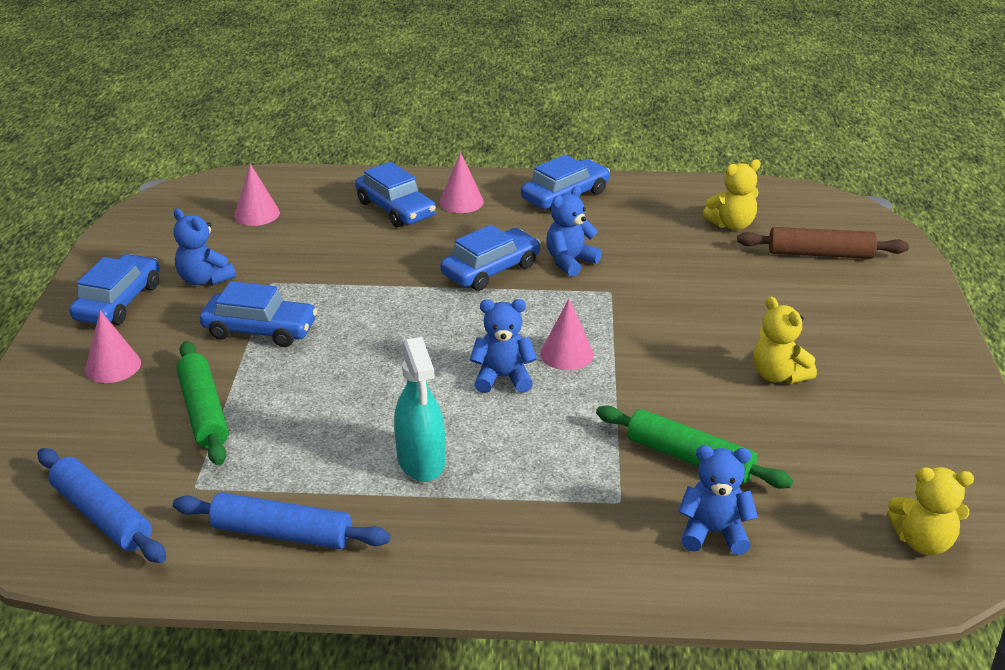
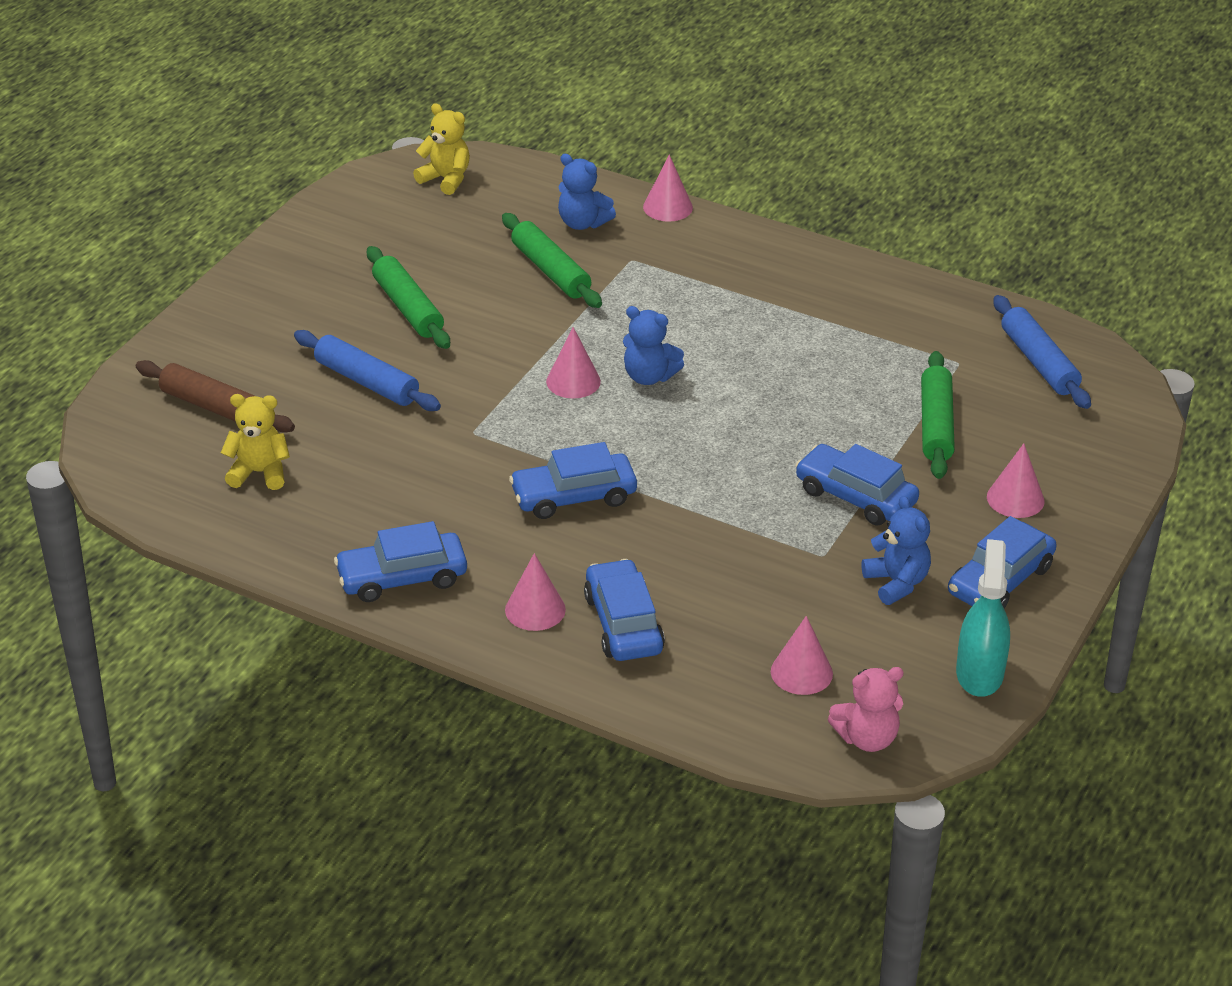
camera: 155 degrees left, 5 degrees up
blue rolling pin [173,492,391,549] -> blue rolling pin moved to [294,330,441,411]
turquoise spray bottle [394,337,445,482] -> turquoise spray bottle moved to [956,539,1010,697]
blue teddy bear [546,186,602,277] -> none
yellow teddy bear [754,296,817,384] -> green rolling pin [367,246,450,349]
none -> pink cone [643,155,693,222]
none -> pink teddy bear [828,667,904,752]

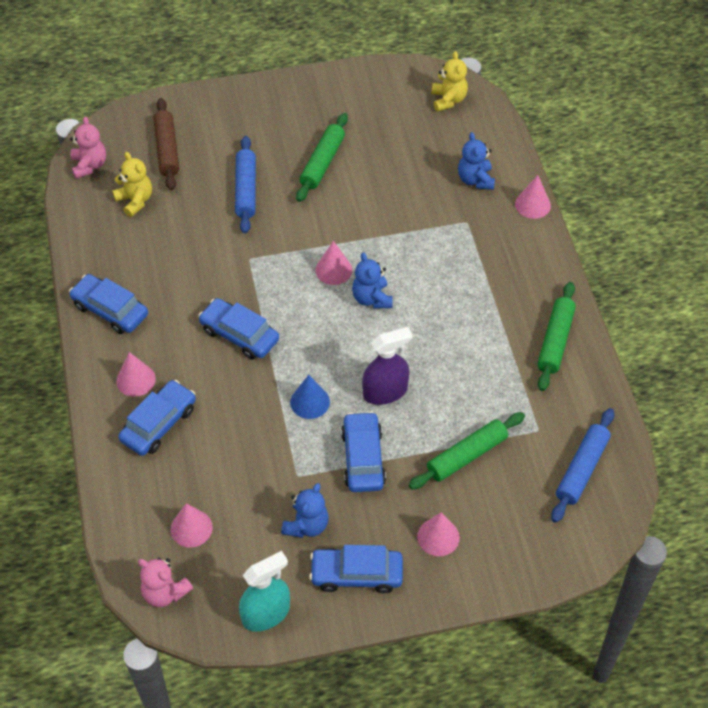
camera: 50 degrees right, 15 degrees up
green rolling pin [502,213,602,308] -> green rolling pin moved to [537,282,576,391]
none -> pink teddy bear [70,116,106,179]
none -> blue cone [290,375,330,419]
none -> purple spray bottle [362,327,412,405]

